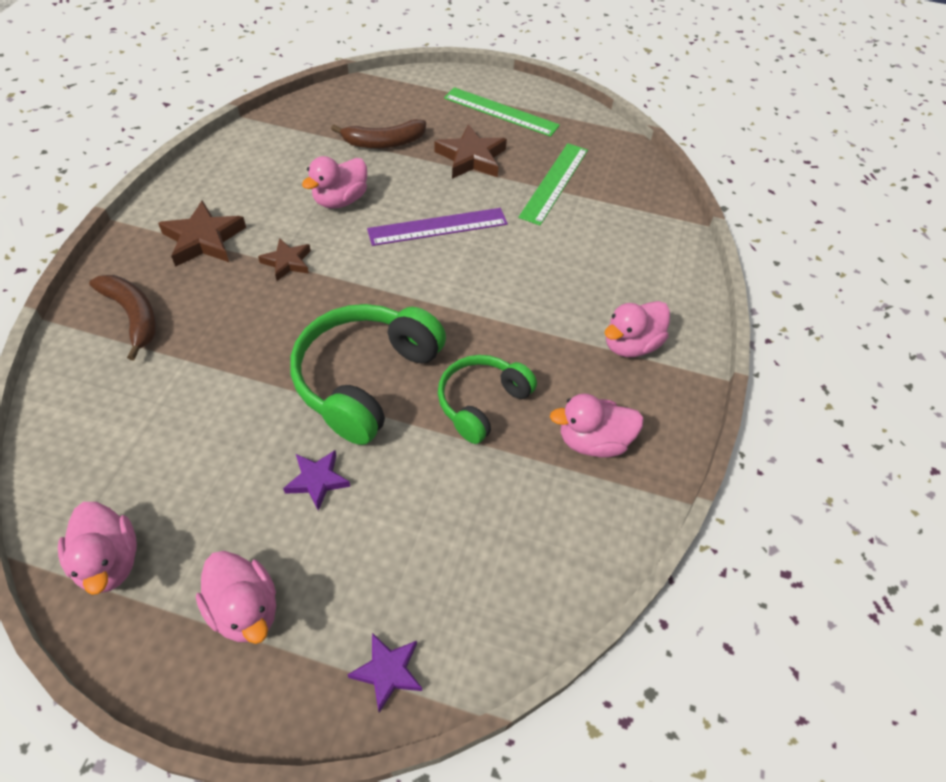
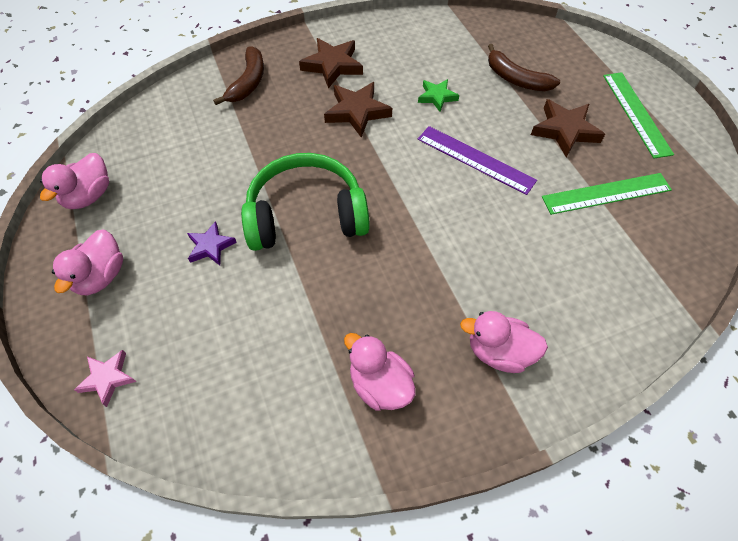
camera: 55 degrees right, 5 degrees up
brown star [258,238,311,281] -> brown star [324,82,392,138], size x1.61
pink duck [302,156,367,209] -> green star [418,79,459,112]
purple star [347,633,422,713] -> pink star [74,350,136,407]
green headphones [438,355,537,444] -> none

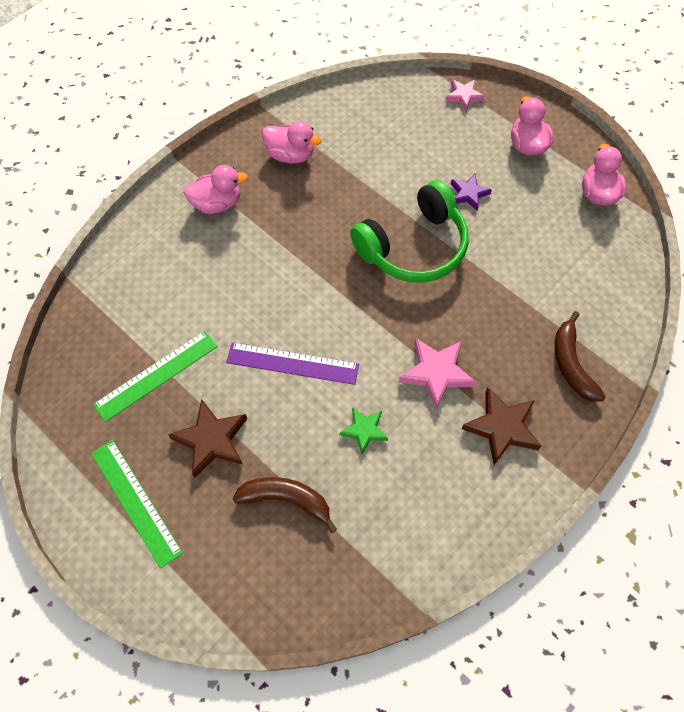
camera: 155 degrees right, 5 degrees up
brown star [324,82,392,138] -> pink star [399,338,476,409]

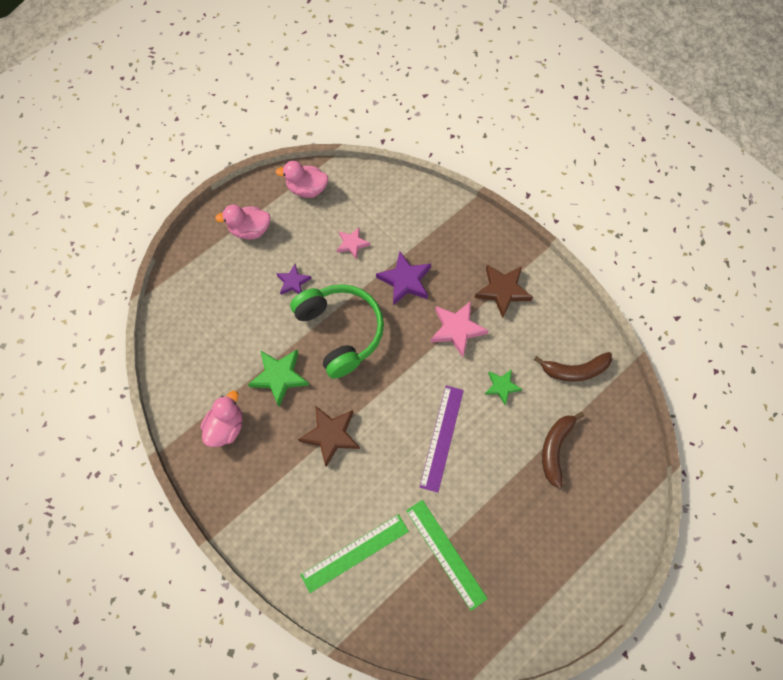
camera: 85 degrees left, 5 degrees up
green ruler [91,440,183,569] -> green ruler moved to [300,514,409,593]
brown star [168,399,247,478] -> brown star moved to [298,406,360,467]
pink duck [183,165,248,214] -> none
pink star [445,80,485,112] -> pink star moved to [337,227,370,260]
brown banana [555,311,606,402] -> brown banana moved to [534,352,612,382]
none -> green star [248,350,309,406]
none -> purple star [376,251,431,305]

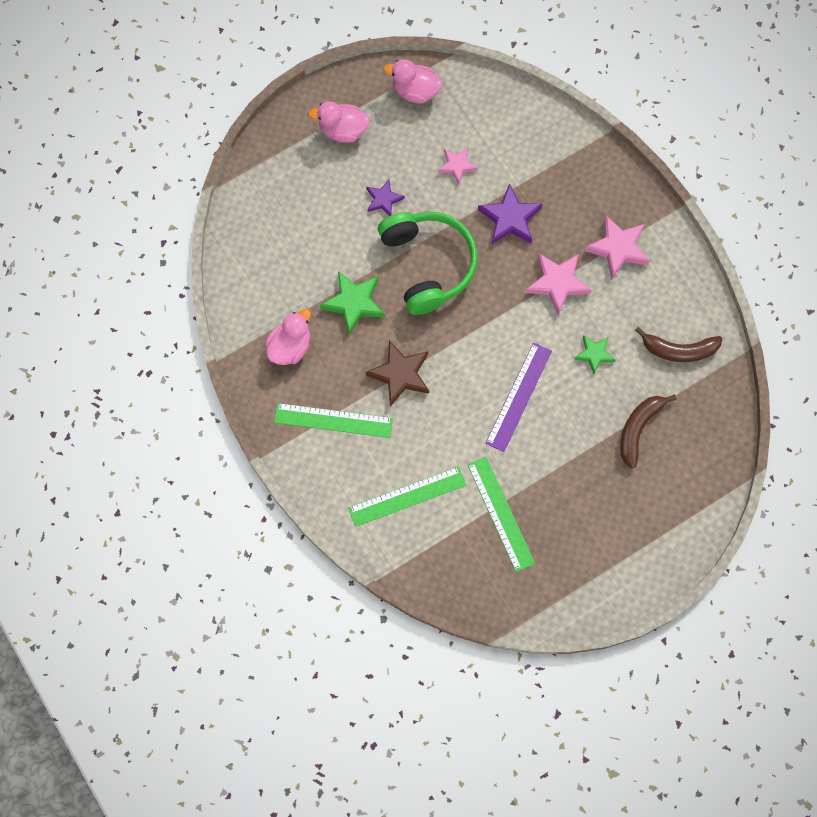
camera: 10 degrees right, 5 degrees up
brown star [475,264,533,318] -> pink star [585,215,650,280]
none -> green ruler [274,403,393,438]

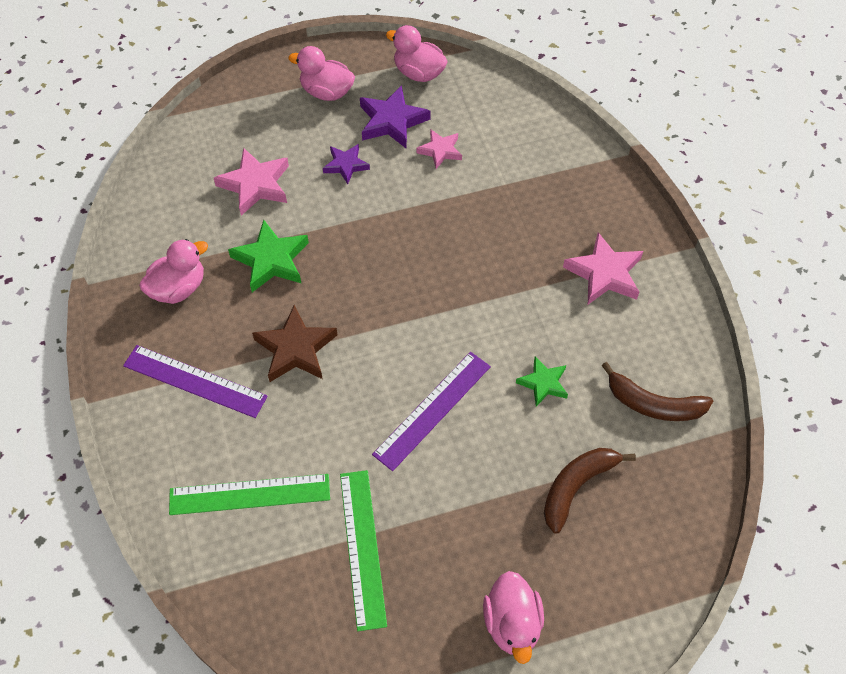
camera: 15 degrees right, 15 degrees down
green ruler [274,403,393,438] -> purple ruler [123,345,268,418]
green headphones [378,212,478,315] -> none
purple star [478,183,543,245] -> purple star moved to [360,85,431,149]
pink star [525,254,592,315] -> pink star moved to [214,148,289,216]
none -> pink duck [483,571,544,664]

